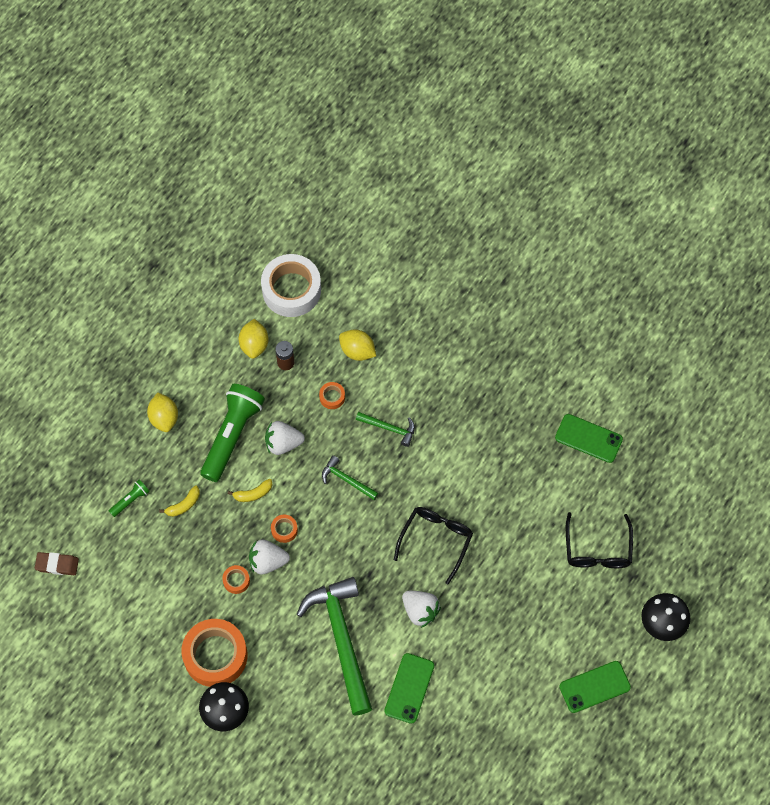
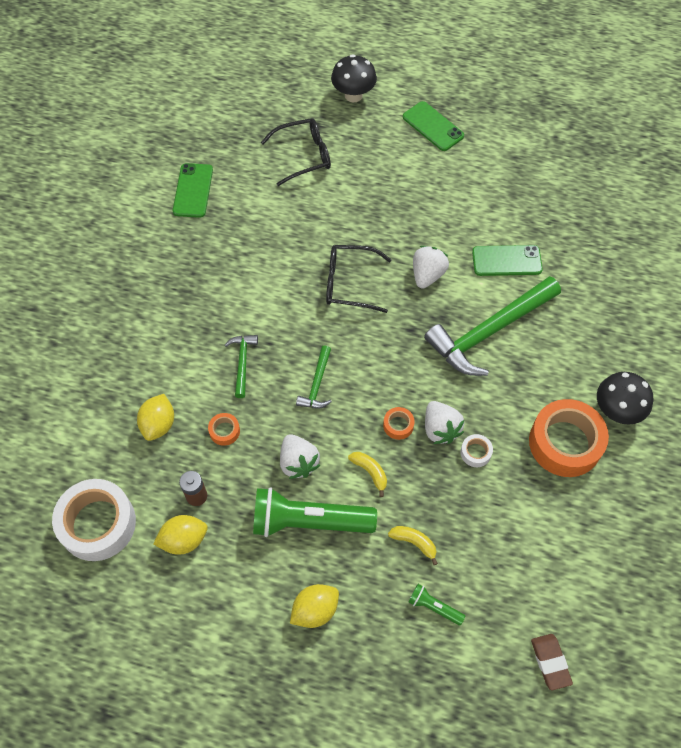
camera: 110 degrees left, 5 degrees down
orange tape [222,565,250,594] -> white tape [460,434,493,467]

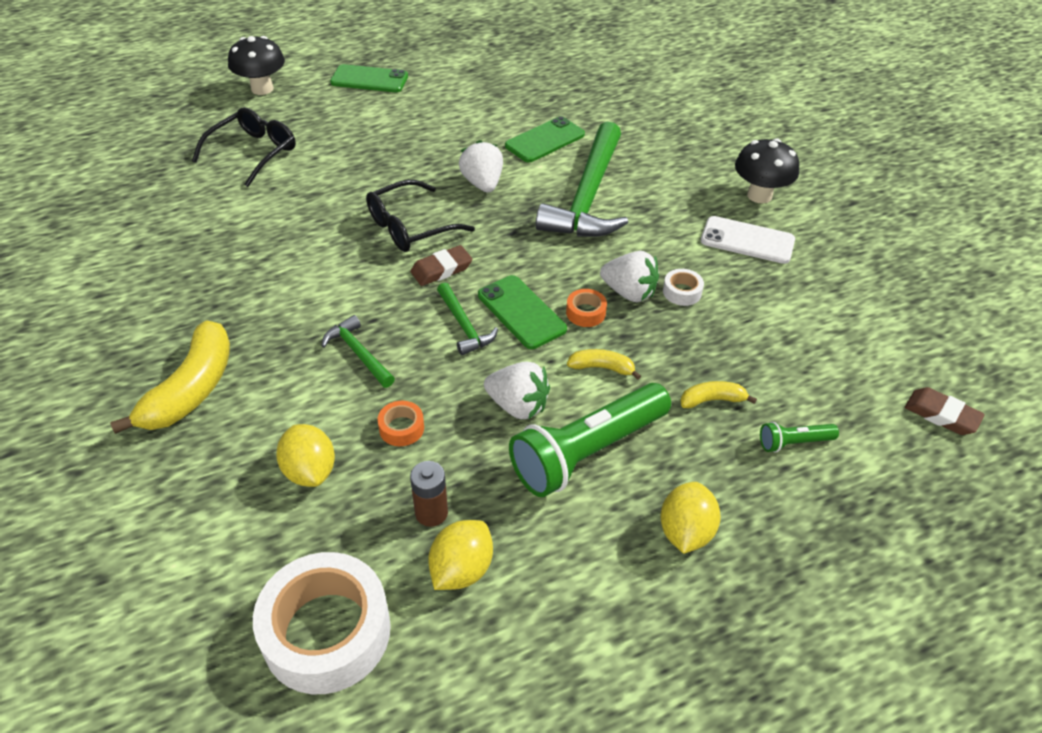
camera: 40 degrees left, 15 degrees down
green phone [173,163,213,218] -> green phone moved to [478,275,567,349]
orange tape [529,399,609,477] -> white phone [701,216,795,264]
none -> yellow banana [110,320,230,434]
none -> brown eraser [410,245,473,286]

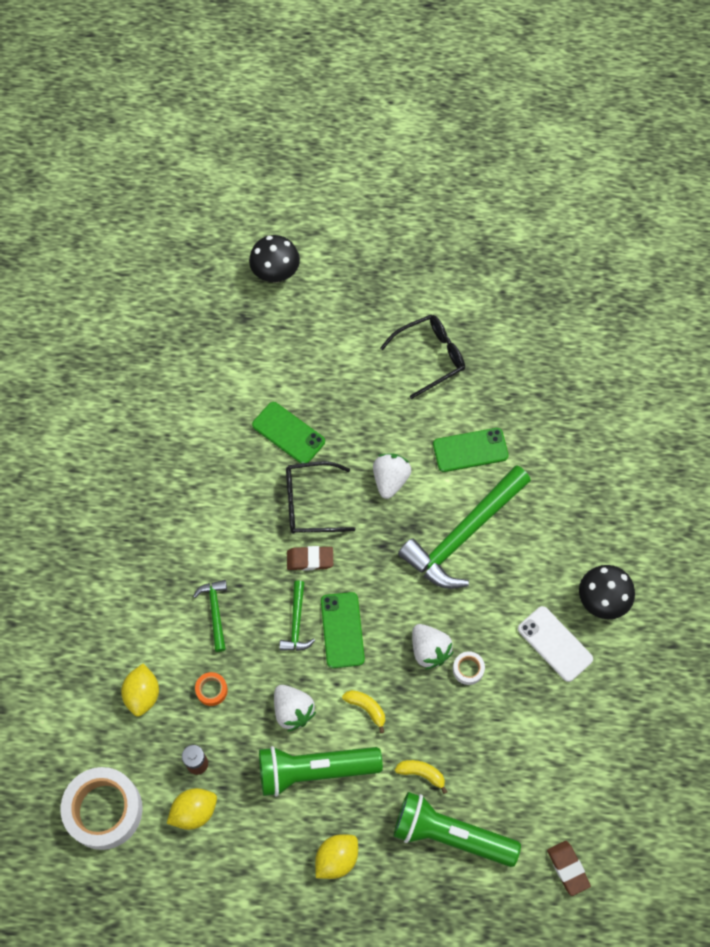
camera: 30 degrees right, 20 degrees up
yellow banana [110,320,230,434] -> none
black glasses [192,107,296,187] -> black glasses moved to [380,315,465,399]
green phone [330,64,408,92] -> green phone moved to [252,402,325,464]
orange tape [566,289,607,327] -> none
green flashlight [760,422,839,453] -> green flashlight [393,792,521,867], size x2.24

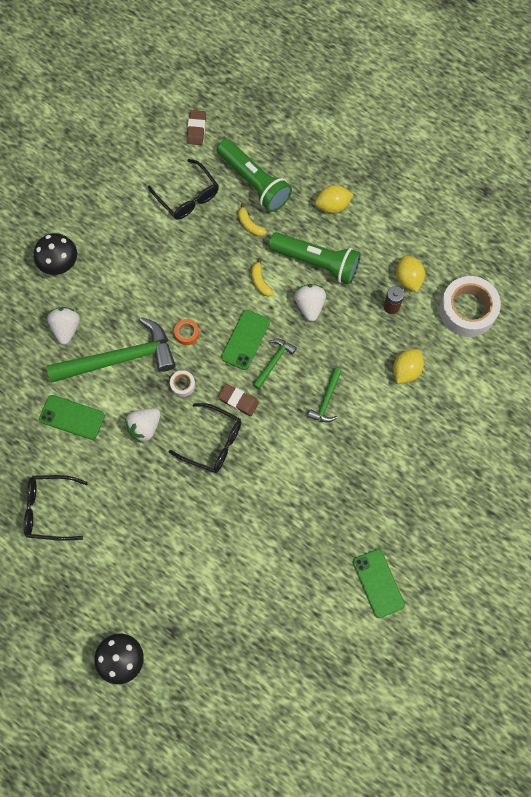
camera: 150 degrees left, 5 degrees up
yellow lemon [167,788,217,830] -> yellow lemon turned 75 degrees clockwise [396,255,425,292]
orange tape [195,672,228,706] -> orange tape moved to [174,319,199,345]
green phone [252,402,325,464] -> green phone moved to [353,549,405,618]
white strawberry [412,624,453,670] -> white strawberry moved to [47,307,80,345]
white tape [453,651,485,685] -> white tape moved to [170,370,195,397]
white phone [518,606,593,682] -> none
none -> black glasses [148,159,219,220]

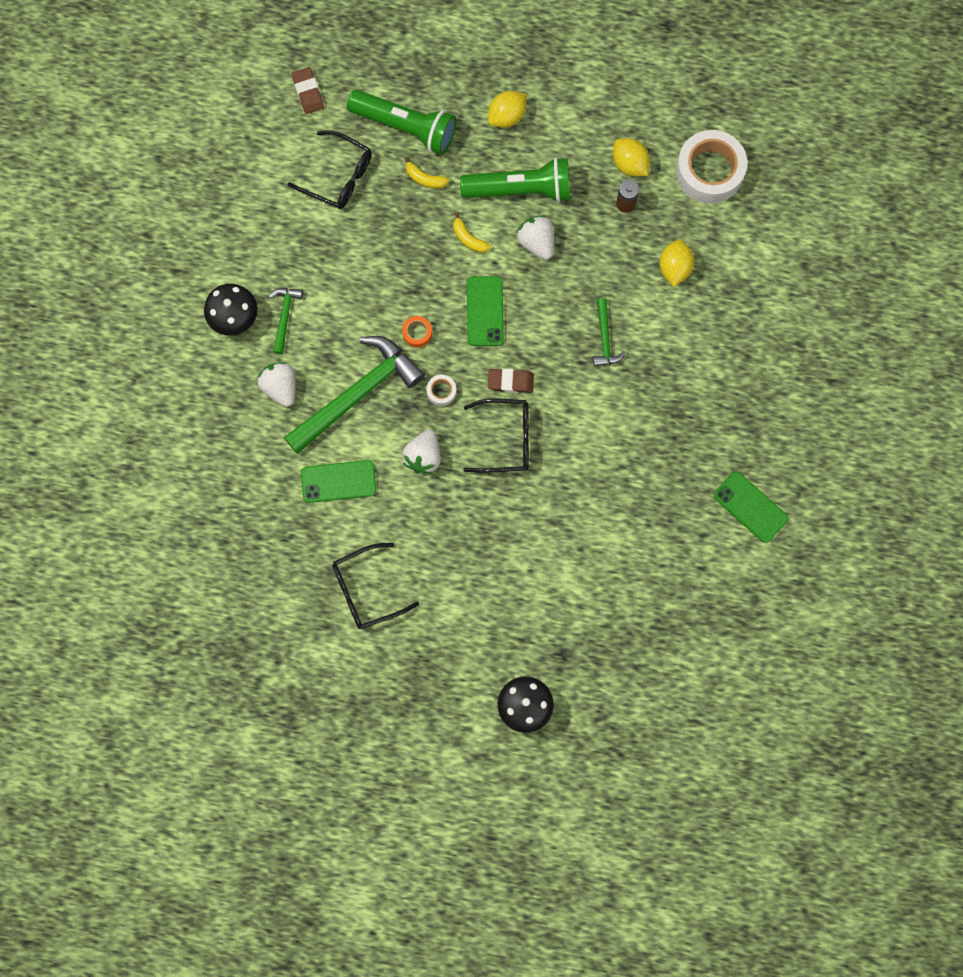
camera: 25 degrees left, 5 degrees up
green hammer [253,338,297,389] -> green hammer moved to [269,288,303,354]

